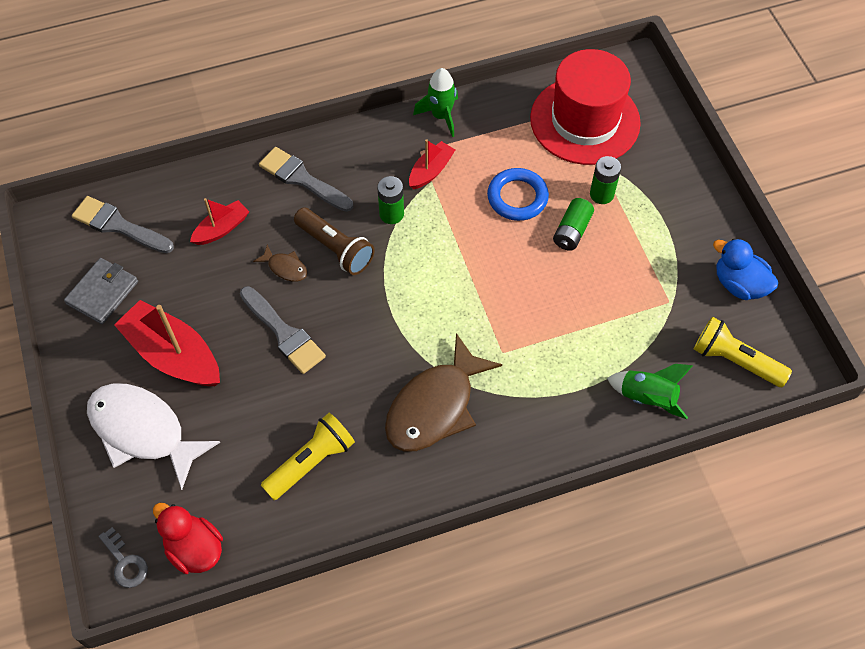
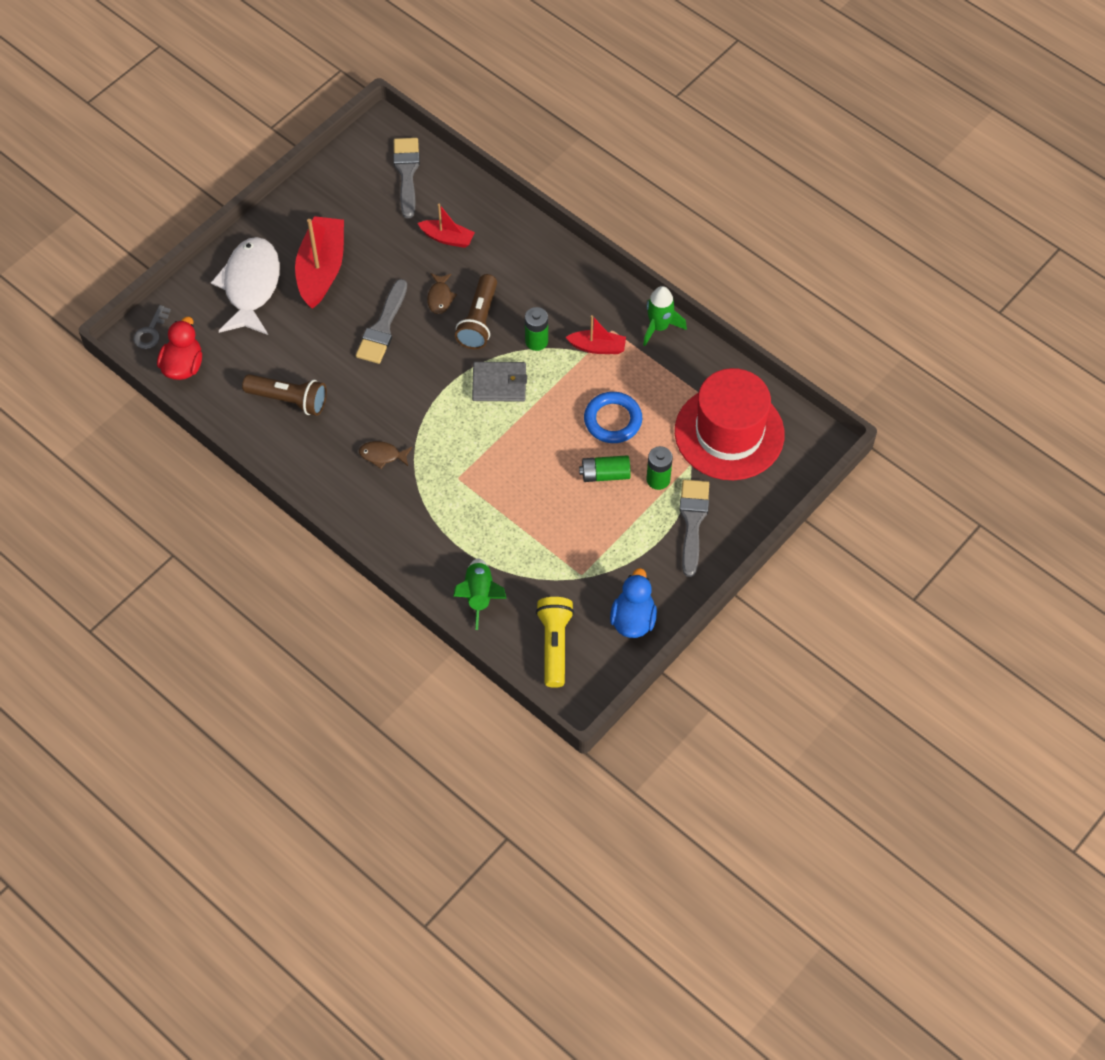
camera: 60 degrees right, 0 degrees up
grey wallet [64,258,138,324] -> grey wallet moved to [472,362,527,402]
grey brush [259,147,353,212] -> grey brush moved to [679,480,709,577]
yellow flashlight [261,413,355,500] -> brown flashlight [242,374,327,416]
brown fish [385,333,502,452] -> brown fish [359,441,412,469], size x0.43

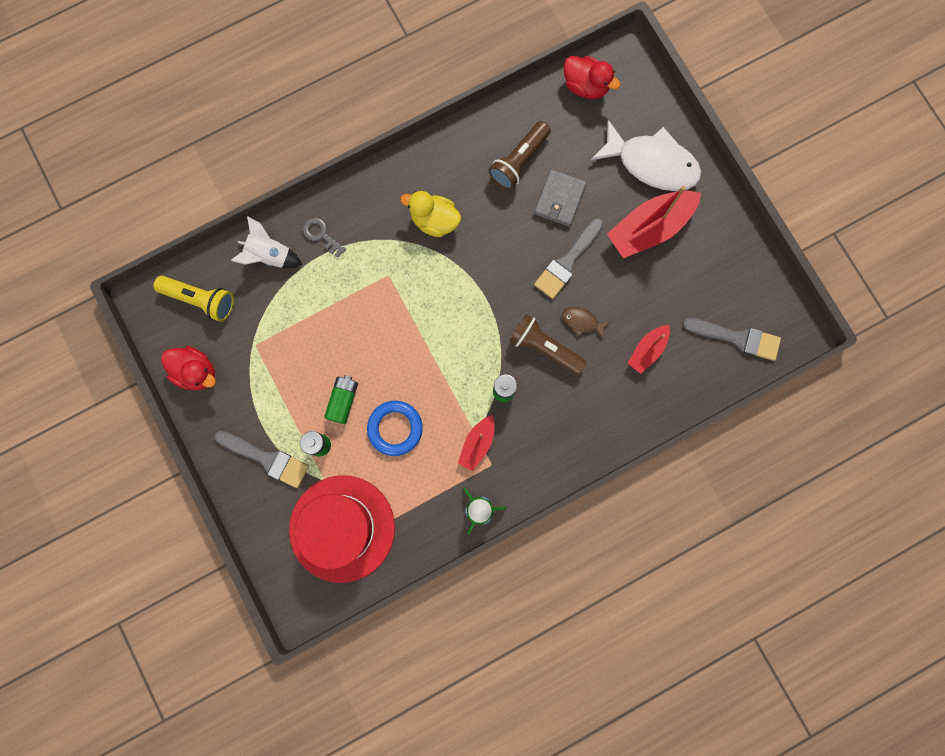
camera: 110 degrees right, 20 degrees up
grey key [133,305,171,349] -> grey key moved to [303,217,346,258]
red boat [295,216,344,309] -> red boat turned 120 degrees clockwise [607,186,701,258]
grey brush [356,279,407,364] -> grey brush turned 90 degrees counterclockwise [534,218,604,299]
brown fish [359,441,412,469] -> yellow duck [400,191,461,237]
green rocket [453,558,507,630] -> white rocket [231,216,303,268]
grey wallet [472,362,527,402] -> grey wallet moved to [534,169,587,227]
blue duck [610,568,657,638] -> red duck [161,346,216,390]

